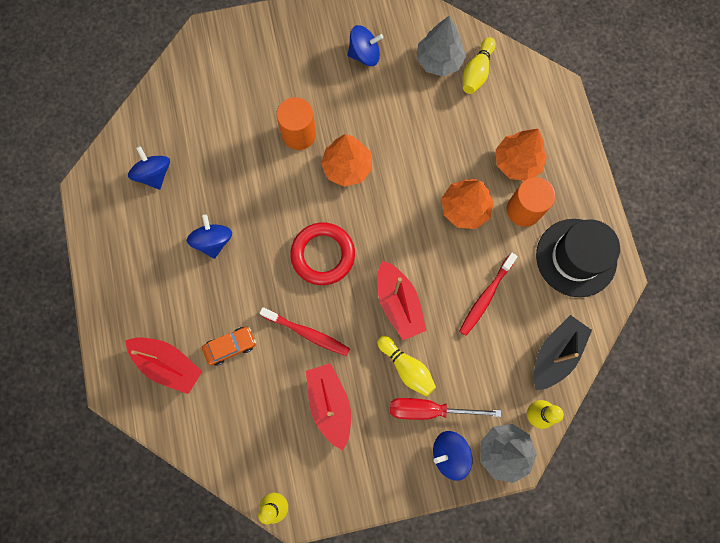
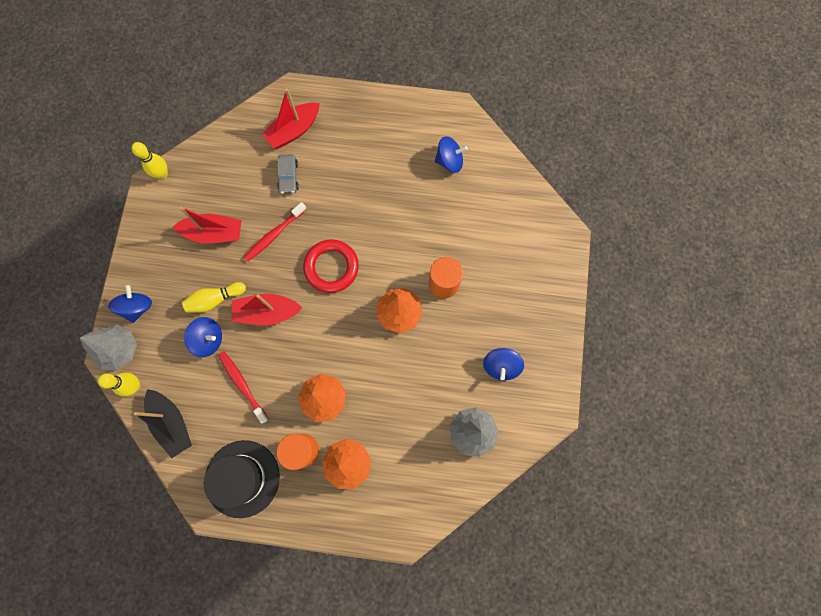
camera: 110 degrees right, 0 degrees up
blue spinning top [187,214,232,259] -> blue spinning top moved to [184,317,222,357]
orange car [202,327,256,366] -> grey car [277,154,299,194]
red screwdriver [390,398,501,420] -> none
yellow bowling pin [463,37,496,94] -> none

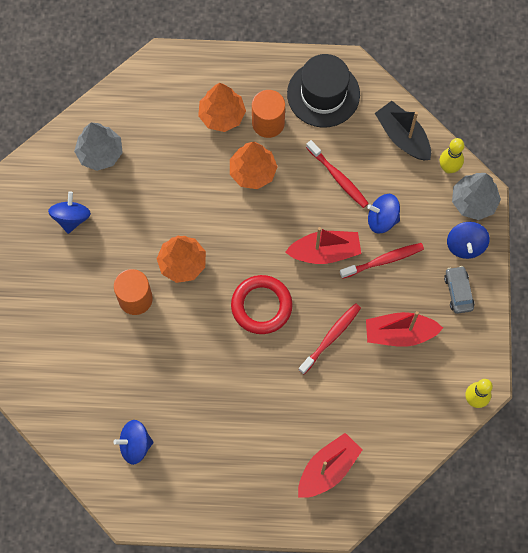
camera: 175 degrees right, 5 degrees down
yellow bowling pin [182,282,246,312] -> red toothbrush [340,243,424,279]
grey car [277,154,299,194] -> grey car moved to [444,266,474,314]

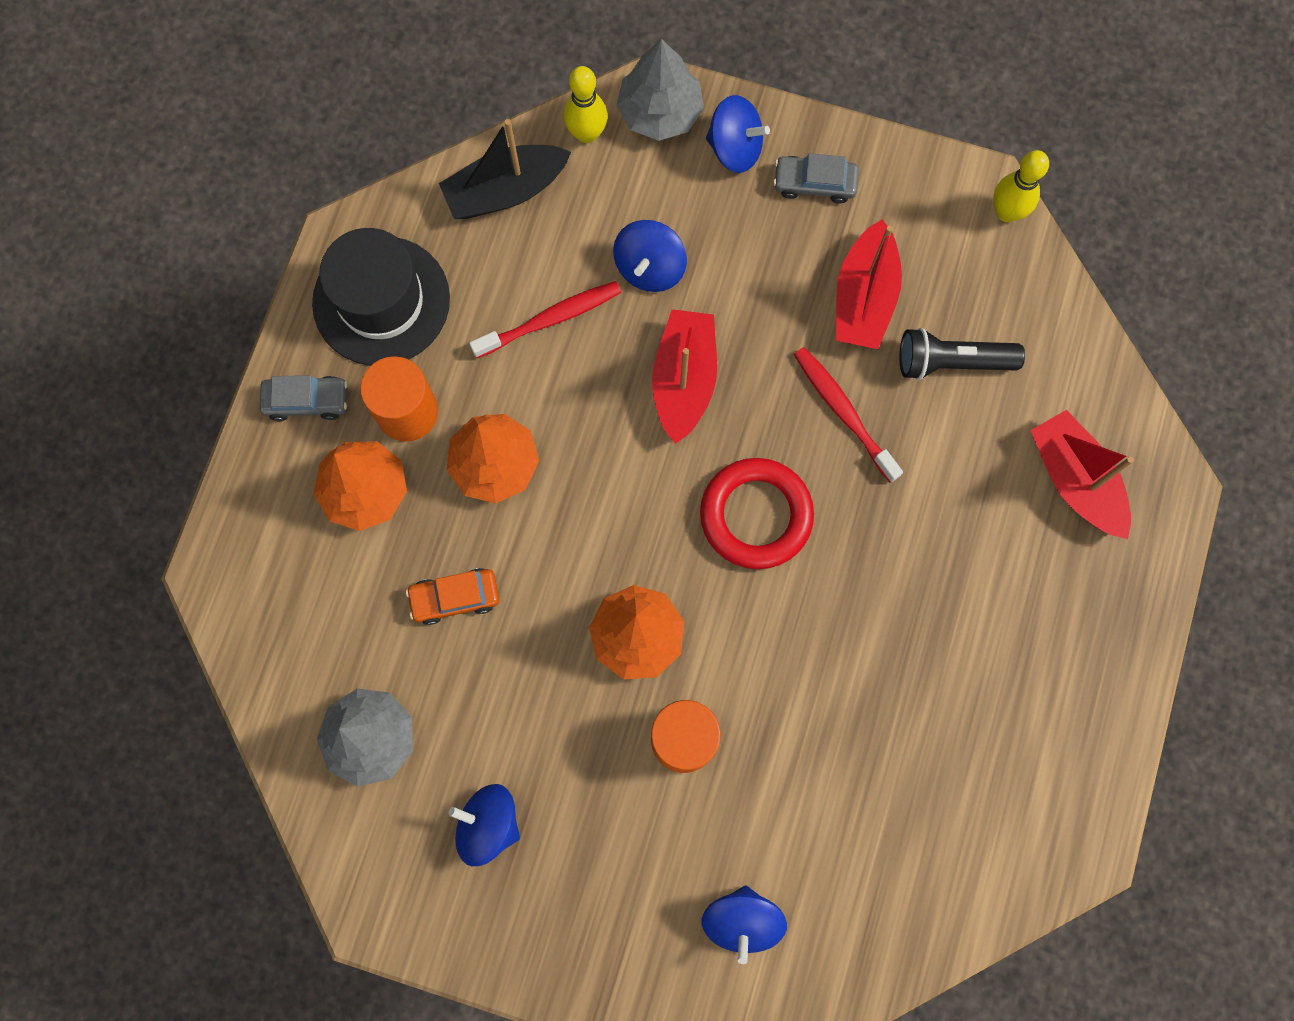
camera: 75 degrees left, 5 degrees up
blue spinning top [114,420,154,465] -> blue spinning top moved to [702,886,787,964]
red toothbrush [340,243,424,279] -> none
none -> grey car [260,375,348,421]
none -> orange car [406,568,499,625]
none -> black flashlight [900,328,1025,380]

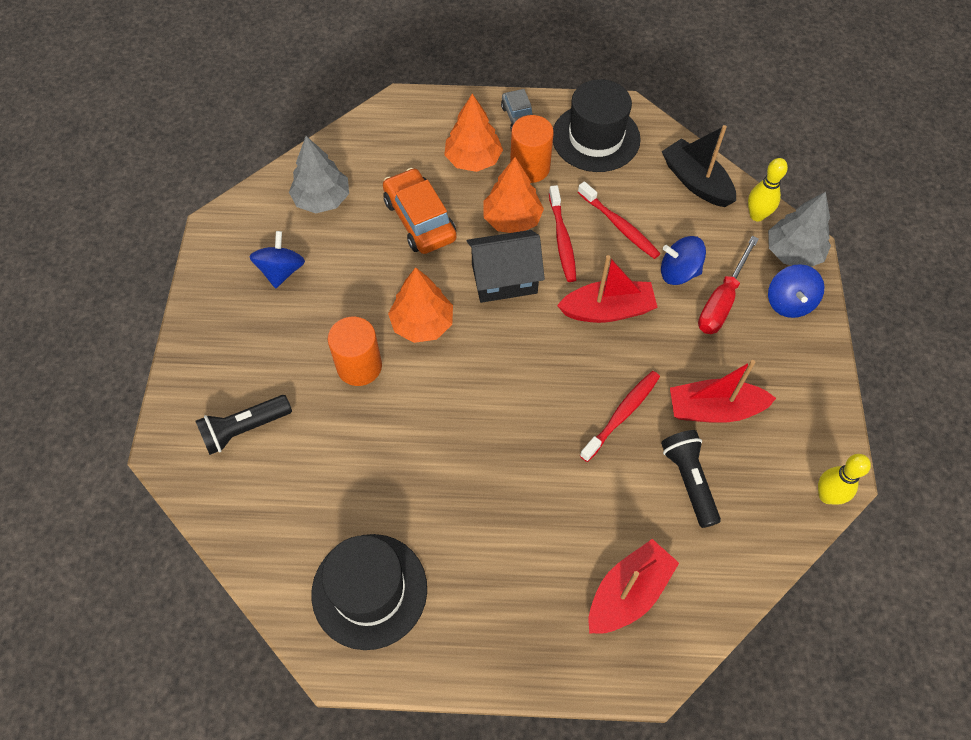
camera: 75 degrees right, 15 degrees down
orange car [406,568,499,625] -> orange car [383,168,457,254], size x1.67
red ring [700,458,814,569] -> none
blue spinning top [702,886,787,964] -> black flashlight [195,395,292,455]
grey car [773,153,859,203] -> none
none -> black hat [311,534,427,650]
none -> black house [467,230,545,303]
none -> red toothbrush [549,185,576,282]
none -> red screwdriver [698,236,759,334]

